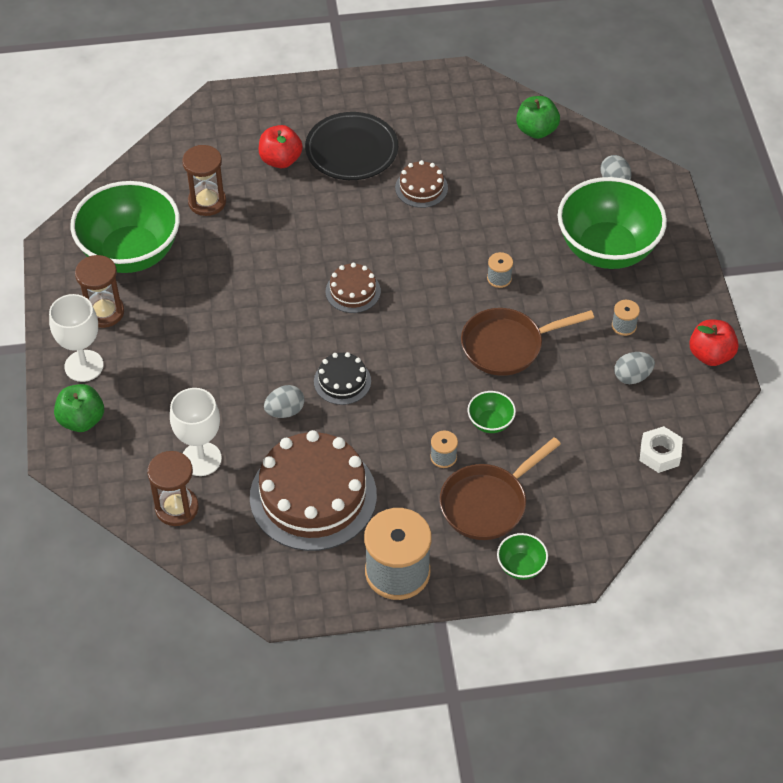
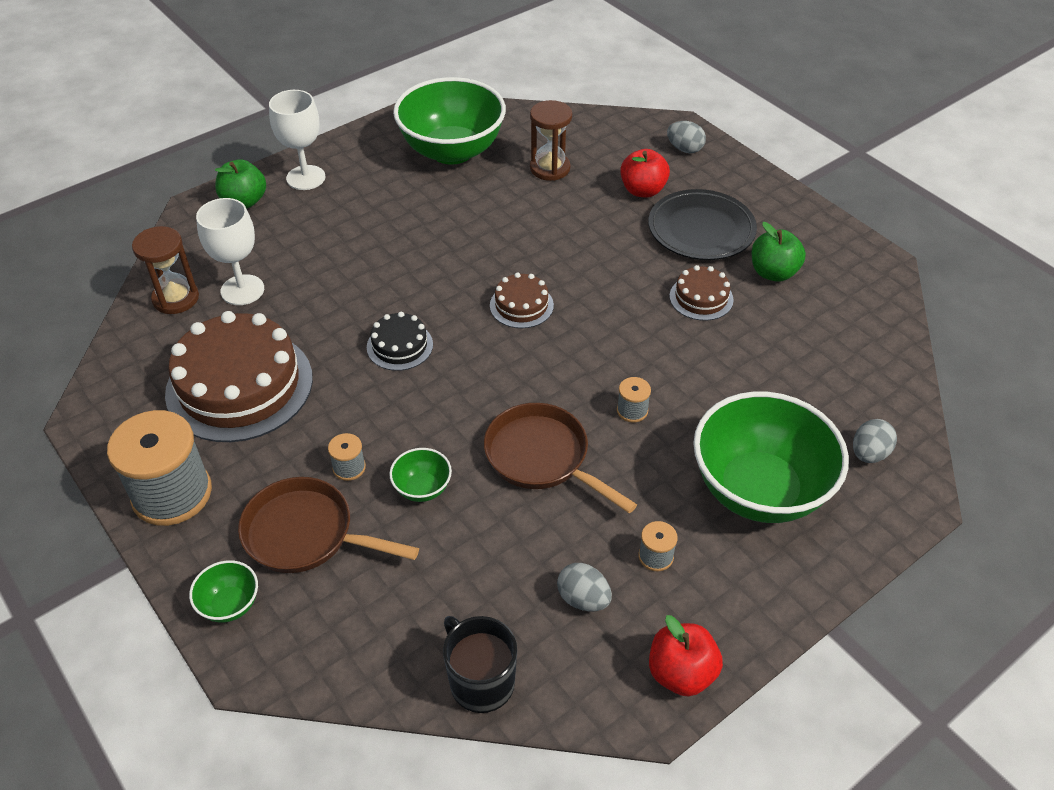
camera: 60 degrees right, 5 degrees down
brown hourglass [75,255,124,328] -> none
grey egg [264,385,304,418] -> grey egg moved to [667,121,706,153]
green apple [516,96,560,139] -> green apple moved to [752,222,806,282]
white nut [640,426,683,473] -> black mug [443,616,517,713]

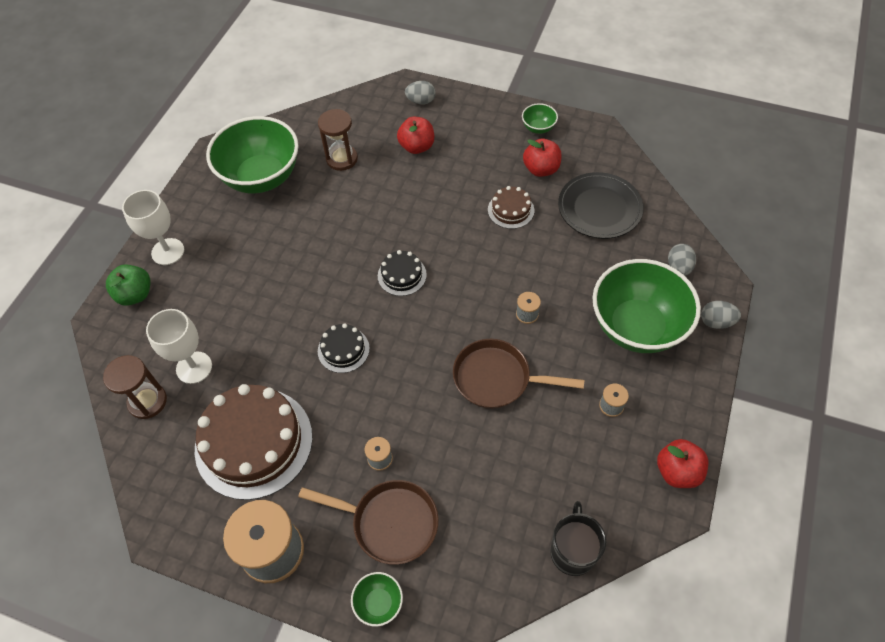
camera: 30 degrees left, 10 degrees up
brown pan [238,477,419,573] -> brown pan turned 150 degrees counterclockwise [298,480,439,565]
green bowl [389,448,452,502] -> green bowl moved to [522,103,558,134]
black mug [443,616,517,713] -> black mug turned 75 degrees clockwise [550,501,606,576]
brown cake [490,272,554,328] -> black cake [378,250,427,296]
grey egg [557,563,612,612] -> grey egg moved to [701,301,741,329]
black plate [648,189,757,260] -> black plate moved to [558,172,643,239]
green apple [752,222,806,282] -> red apple [523,138,562,177]

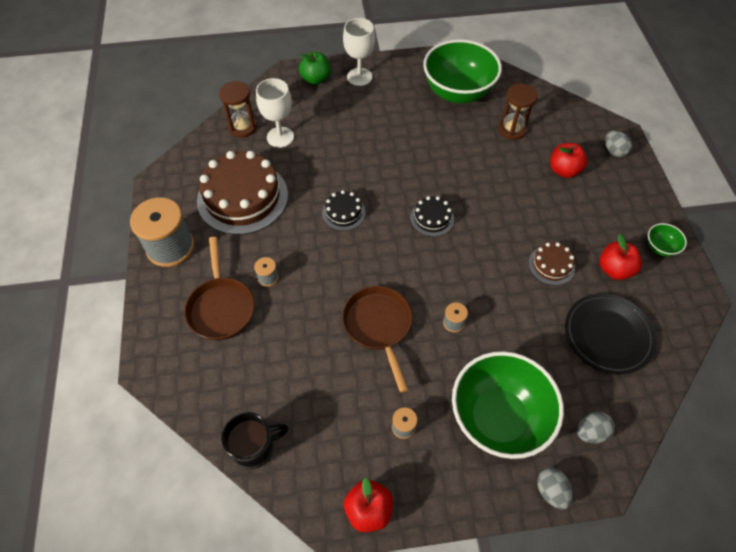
camera: 60 degrees right, 0 degrees up
green bowl [351,572,403,626] -> none

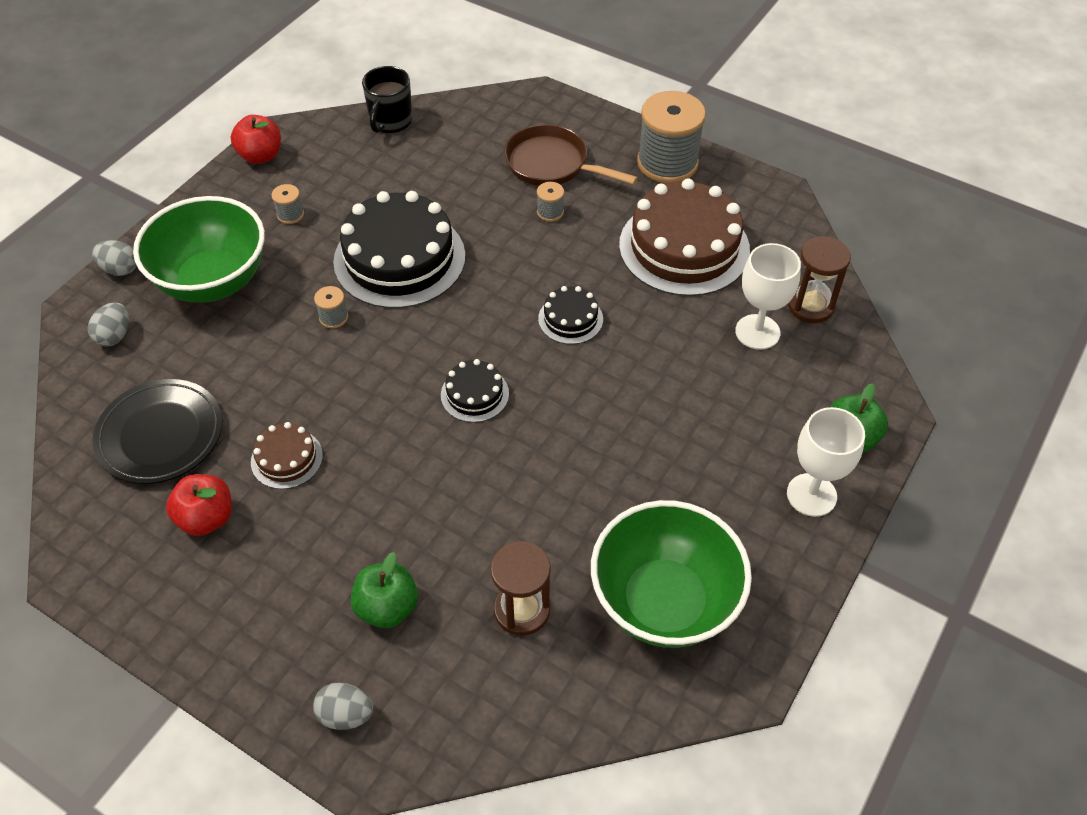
camera: 130 degrees right, 5 degrees down
brown pan [342,286,412,393] -> black cake [333,191,465,308]
red apple [550,143,588,178] -> green apple [351,552,418,628]
green bowl [647,223,687,257] -> none

